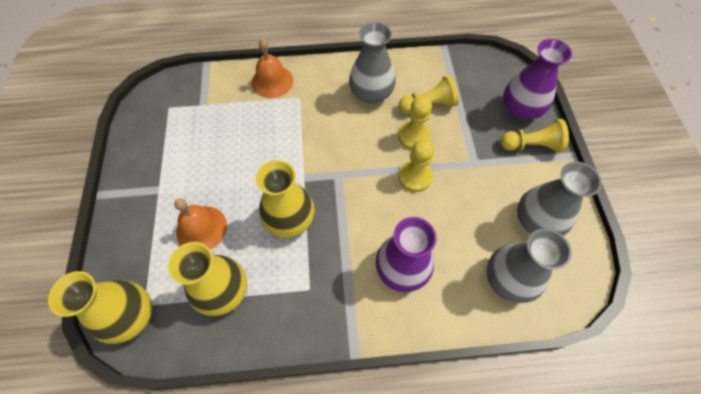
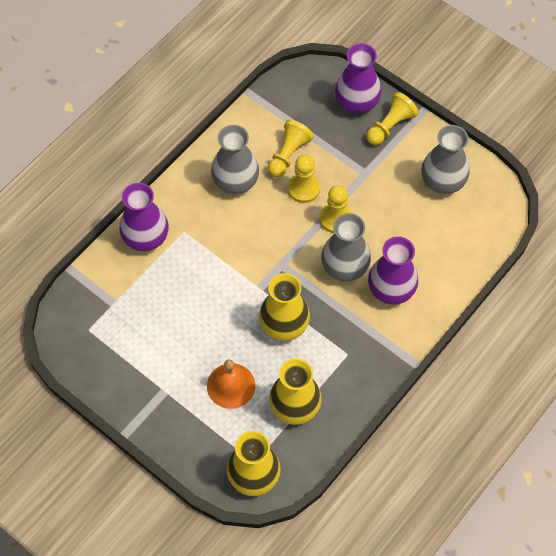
camera: 45 degrees left, 0 degrees up
orange bell [252,39,293,98] -> purple vase [119,183,169,251]
grey vase [487,228,572,303] -> grey vase moved to [321,213,371,281]

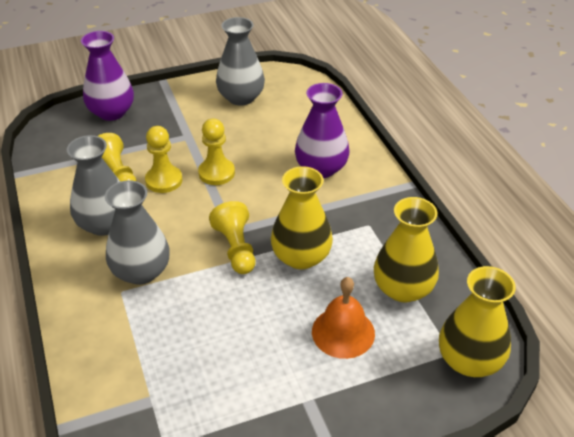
camera: 60 degrees left, 20 degrees down
purple vase [119,183,169,251] -> none
grey vase [321,213,371,281] -> grey vase moved to [105,180,170,285]
yellow pawn [366,92,419,145] -> yellow pawn moved to [209,201,255,274]

